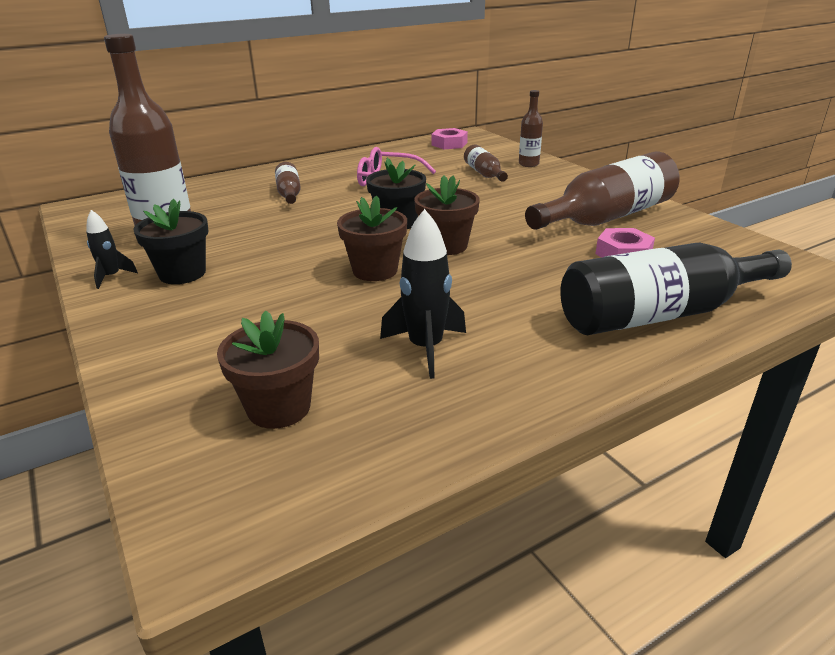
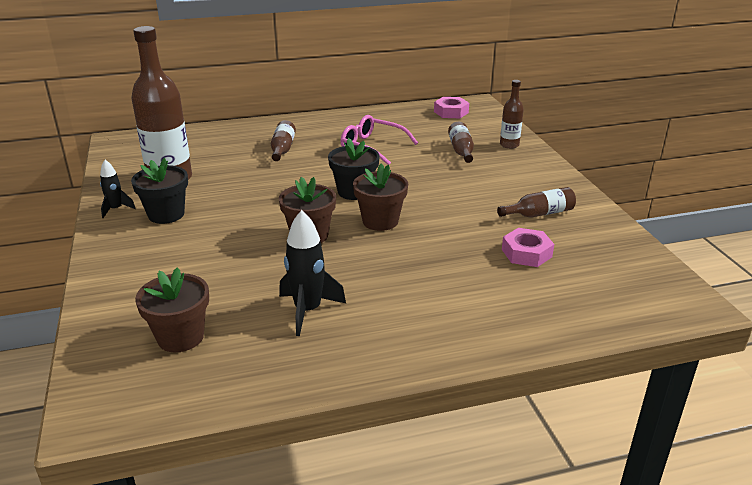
camera: 15 degrees right, 0 degrees up
brown bottle [525,152,679,230] -> brown bottle [497,187,576,218], size x0.49
black bottle [560,243,792,335] -> none

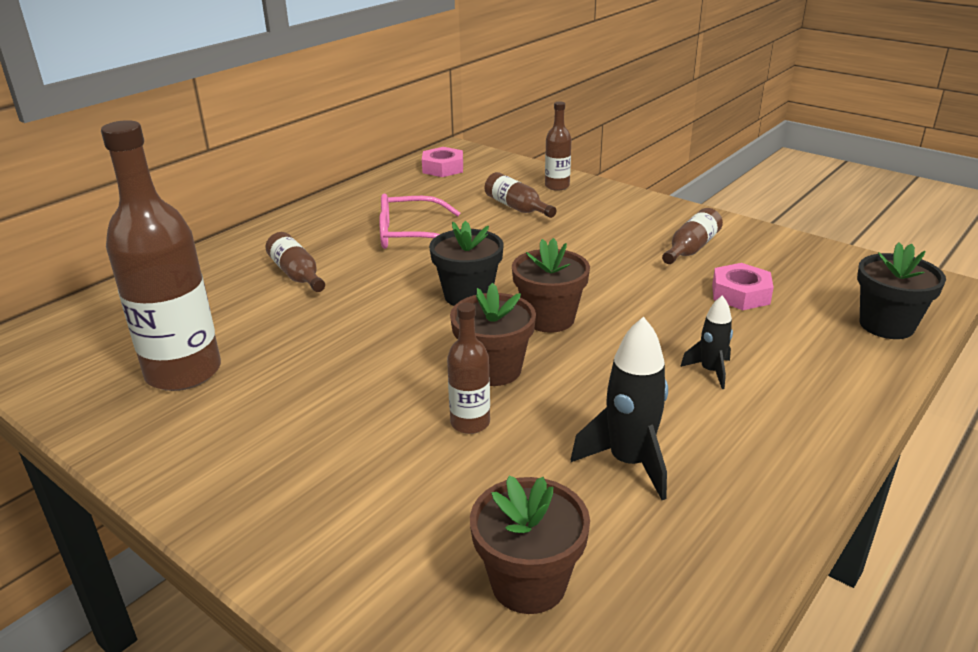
camera: 35 degrees left, 0 degrees up
black rocket [100,160,136,218] -> black rocket moved to [680,295,733,389]
black flower pot [131,158,188,224] -> black flower pot moved to [857,242,946,339]
none -> brown bottle [447,303,490,434]

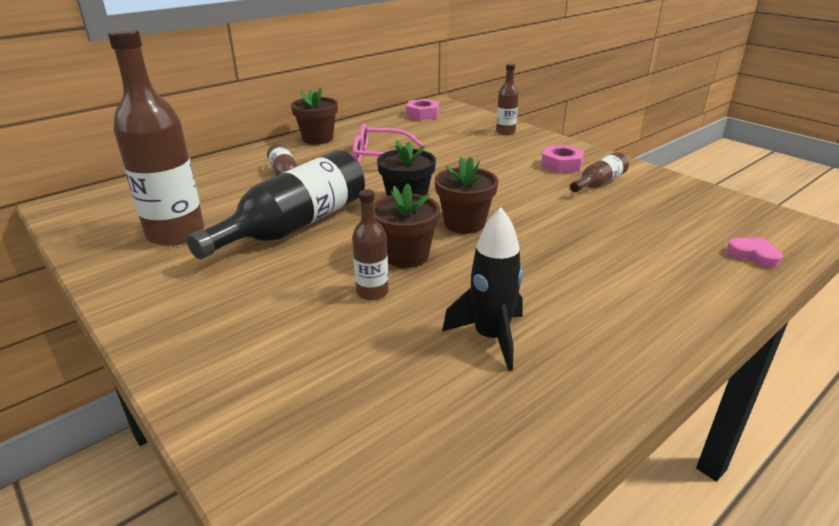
camera: 10 degrees right, 0 degrees up
brown flower pot [470,475,590,614] -> brown flower pot moved to [291,87,338,144]
brown bottle [485,172,557,218] -> none
black rocket [680,295,733,389] -> none
pink nut [712,263,774,310] -> pink nut moved to [541,145,584,173]
black flower pot [857,242,946,339] -> pink heart [726,238,783,268]
none -> black bottle [186,150,365,259]

